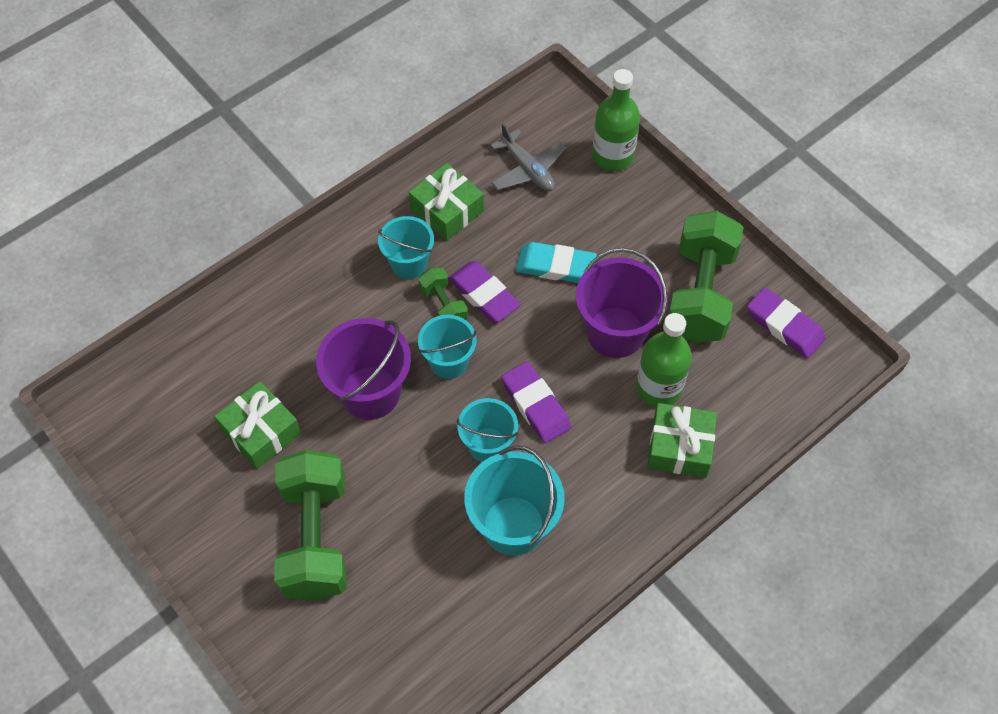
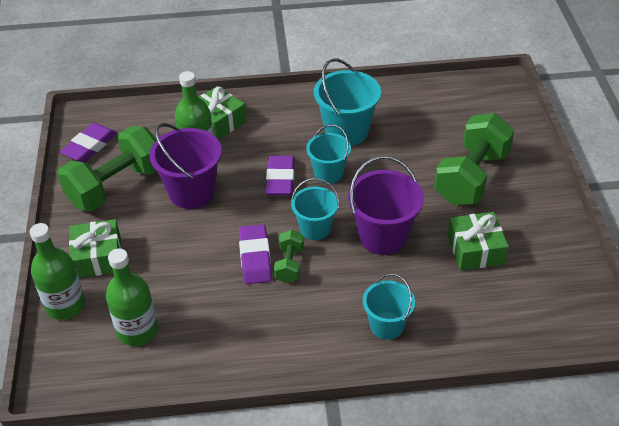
camera: 145 degrees left, 15 degrees down
turquoise bucket [378,216,434,279] -> turquoise bucket moved to [363,274,415,340]
green gift [409,163,484,241] -> green gift moved to [69,219,121,278]
grey plane [491,123,566,191] -> green bottle [106,249,158,346]
turquoise eraser [516,242,597,283] -> none
purple eraser [747,287,826,358] -> purple eraser turned 45 degrees clockwise [60,123,117,162]

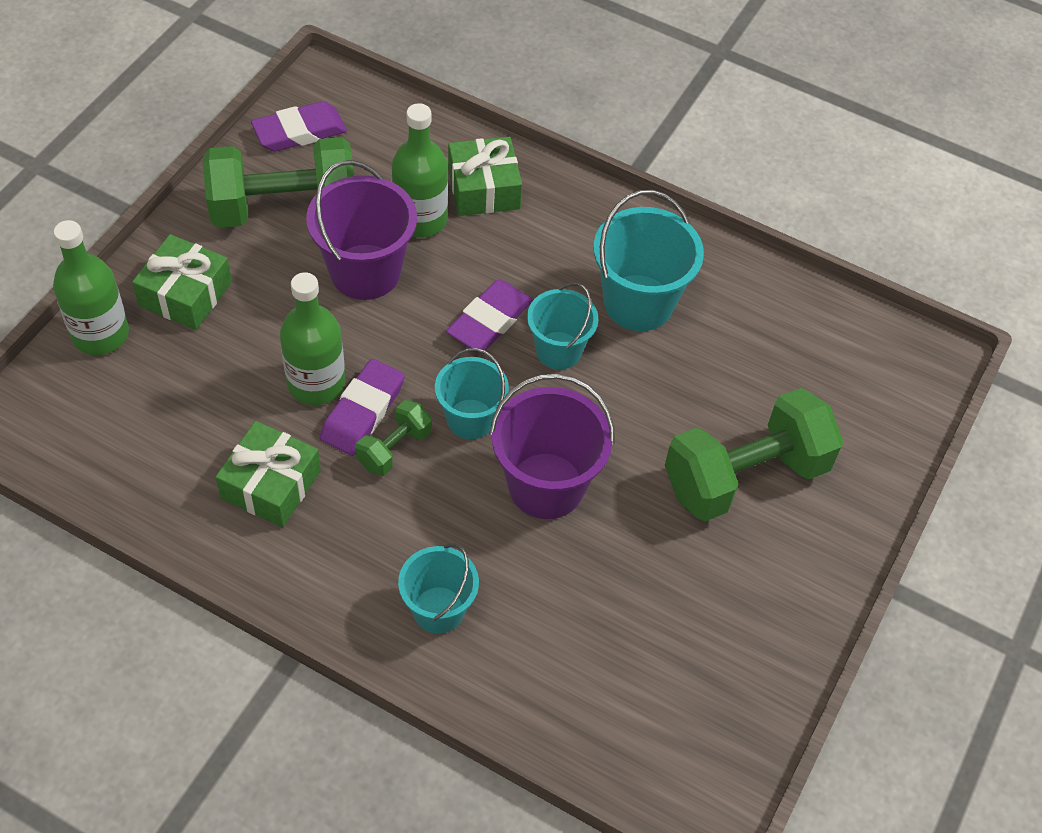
camera: 30 degrees right, 10 degrees up
green bottle [106,249,158,346] -> green bottle moved to [280,272,345,405]
green gift [447,212,509,270] -> green gift moved to [216,421,321,528]

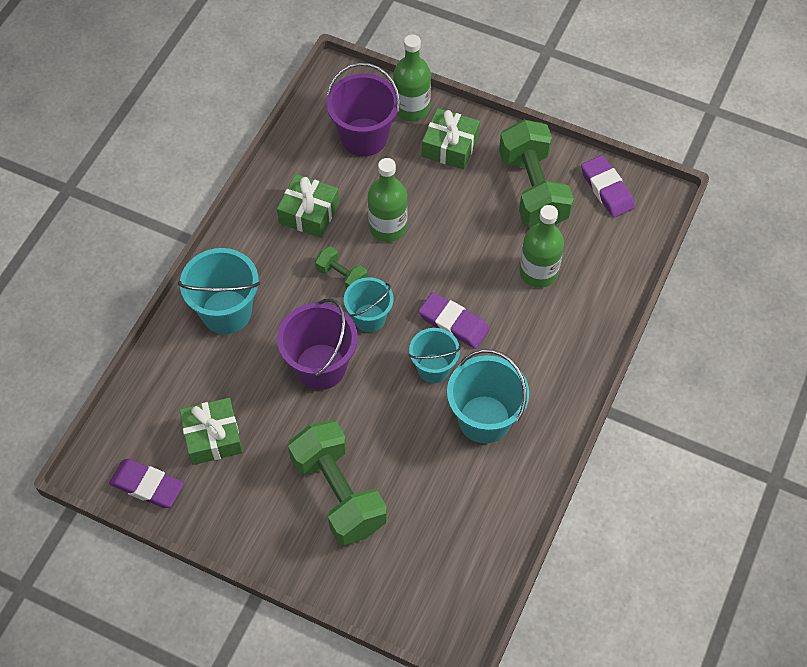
camera: 90 degrees right, 5 degrees up
purple bucket [306,160,417,300] -> purple bucket moved to [326,63,400,156]
purple eraser [320,359,405,456] -> purple eraser moved to [109,459,184,508]
turquoise bucket [398,544,479,634] -> turquoise bucket [178,248,260,334], size x1.56
green gift [448,137,522,216] -> green gift moved to [179,398,243,465]

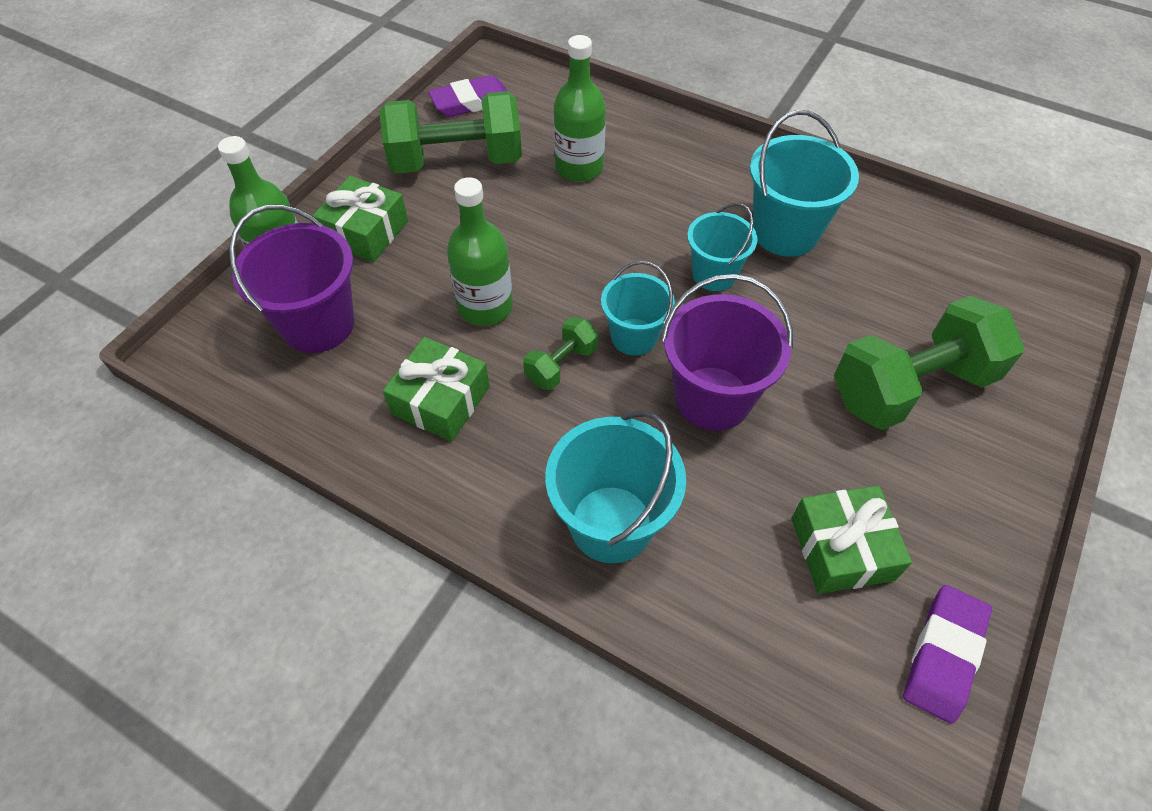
camera: 85 degrees left, 5 degrees down
purple eraser [419,292,489,349] -> none

